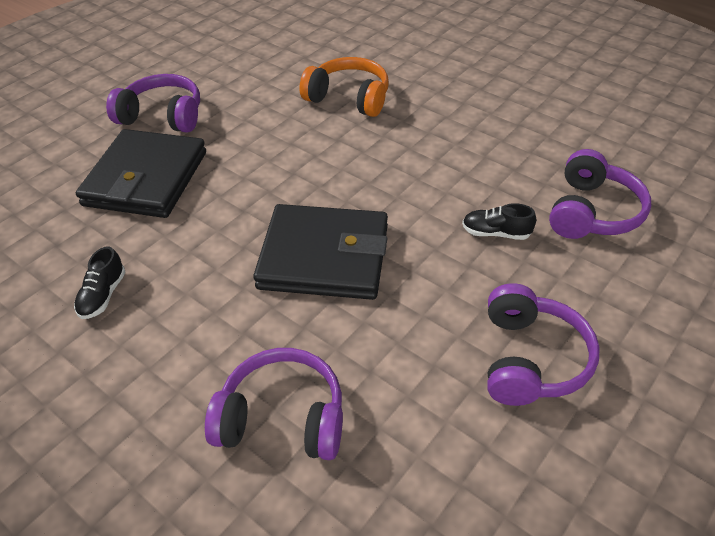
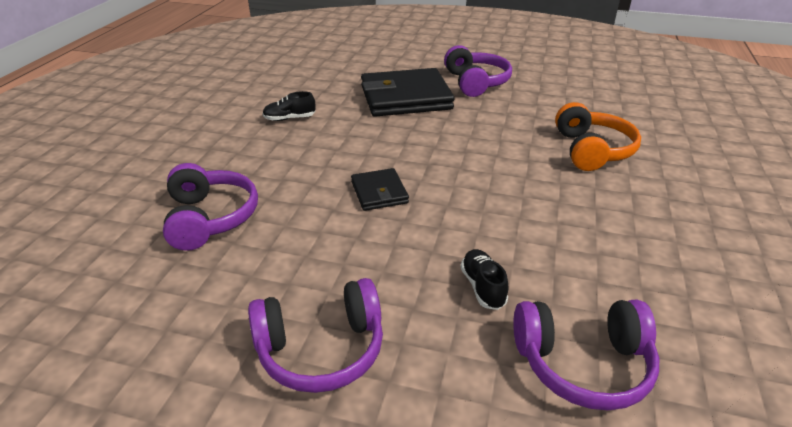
camera: 65 degrees right, 10 degrees down
black wallet [253,204,388,300] -> black wallet [351,168,409,211], size x0.50

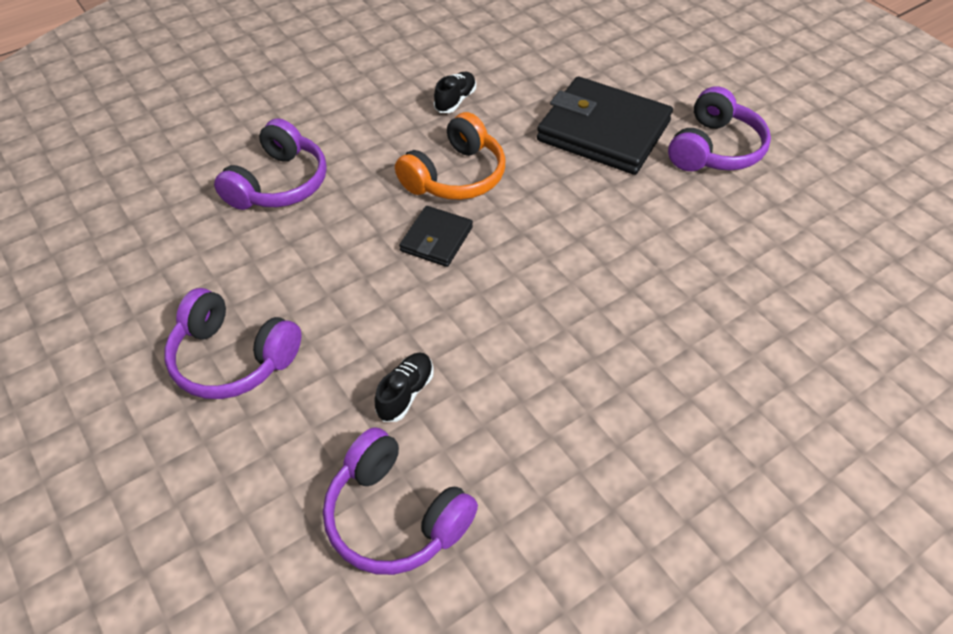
camera: 40 degrees right, 15 degrees up
black shoe [262,91,315,121] -> black shoe turned 90 degrees clockwise [434,71,476,113]
orange headphones [555,102,641,171] -> orange headphones moved to [395,112,506,200]

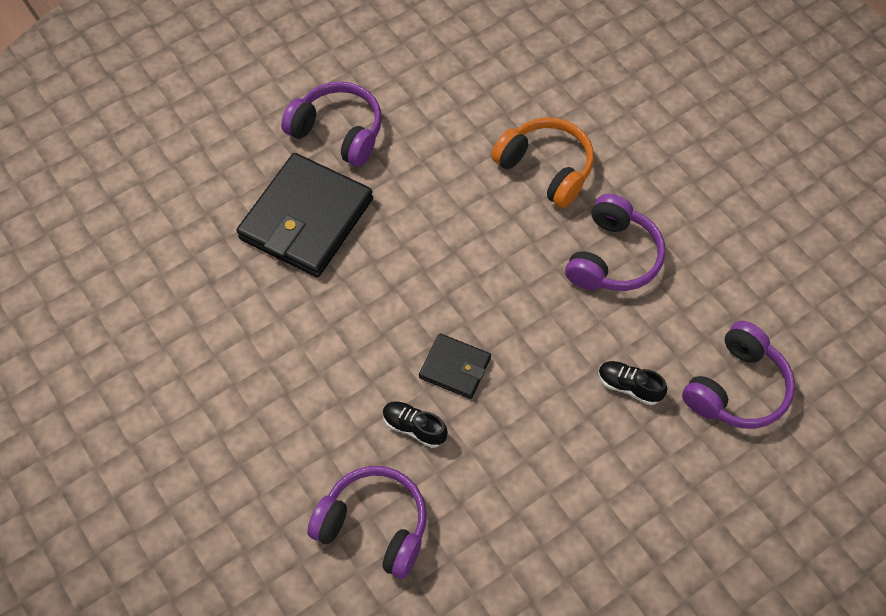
camera: 90 degrees left, 10 degrees up
purple headphones [164,288,302,399] -> purple headphones moved to [565,194,665,291]
orange headphones [395,112,506,200] -> orange headphones moved to [491,117,594,208]
black shoe [434,71,476,113] -> black shoe moved to [383,401,448,448]

